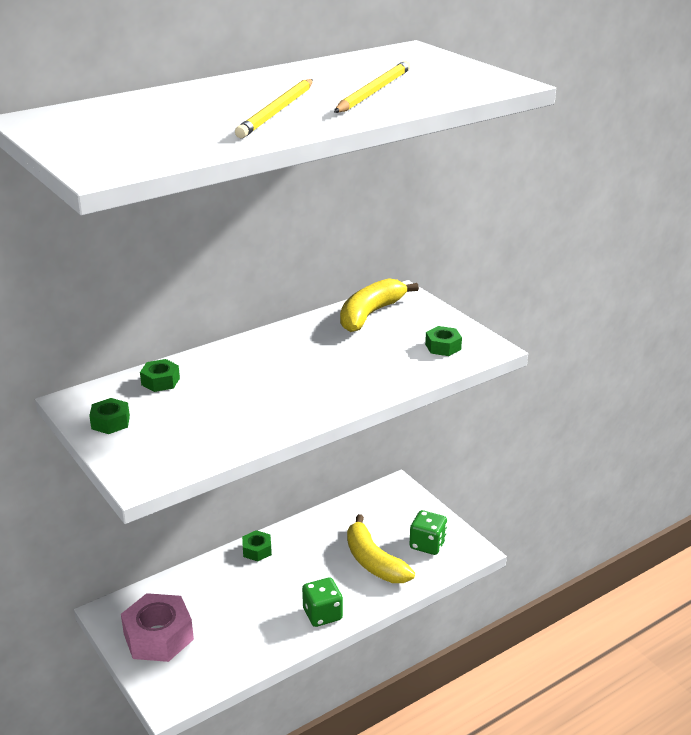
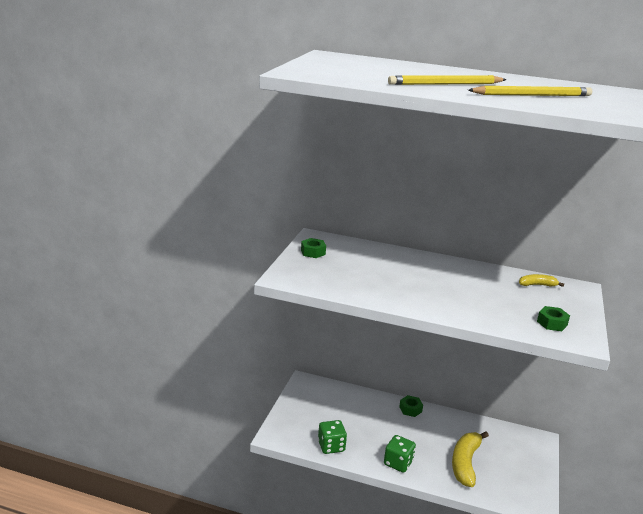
camera: 50 degrees right, 5 degrees down
pink nut [121,593,194,662] -> none
green nut [140,359,180,392] -> none
yellow banana [340,278,419,332] -> yellow banana [519,274,564,287], size x0.51
green dice [409,510,447,555] -> green dice moved to [318,420,347,454]

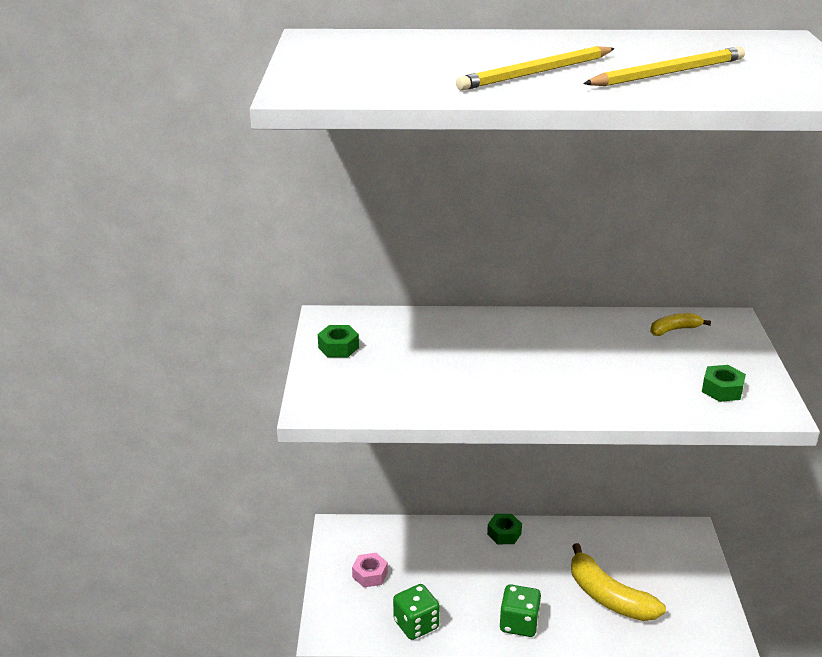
camera: 15 degrees left, 5 degrees up
yellow banana [452,432,489,487] -> yellow banana turned 45 degrees counterclockwise [571,543,666,621]
none -> pink nut [352,553,388,587]

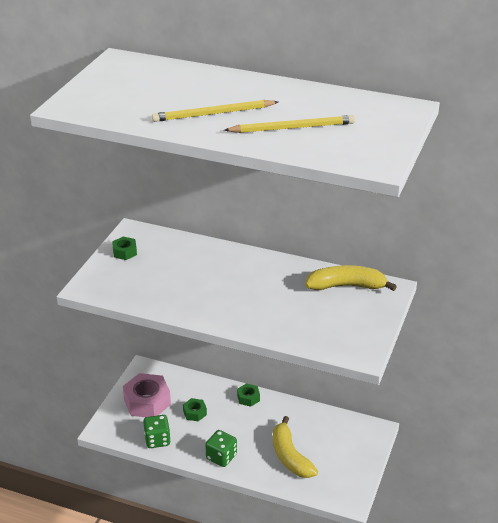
camera: 20 degrees right, 5 degrees up
pink nut [352,553,388,587] -> pink nut [123,373,171,417], size x1.99
yellow banana [650,313,711,336] -> yellow banana [305,265,397,291], size x1.95
green nut [702,365,746,402] -> green nut moved to [183,398,207,421]

